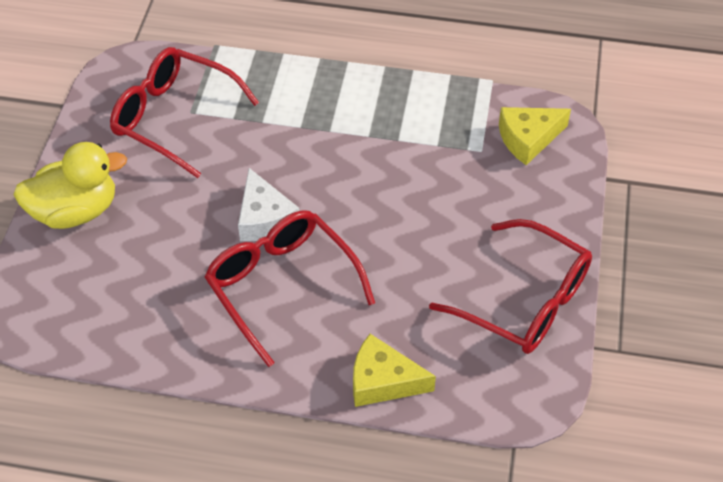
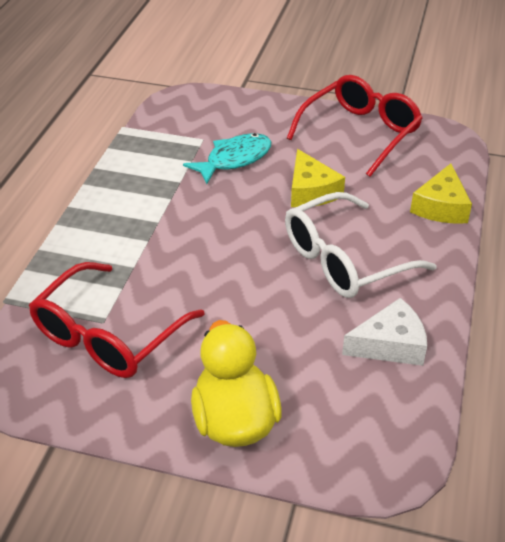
camera: 85 degrees left, 10 degrees down
red glasses [205,210,375,367] -> white glasses [285,192,437,298]
white cheese [238,168,299,241] -> white cheese moved to [342,298,427,366]
yellow cheese [499,107,571,165] -> yellow cheese moved to [291,149,345,207]
none -> turquoise fish [183,133,271,184]

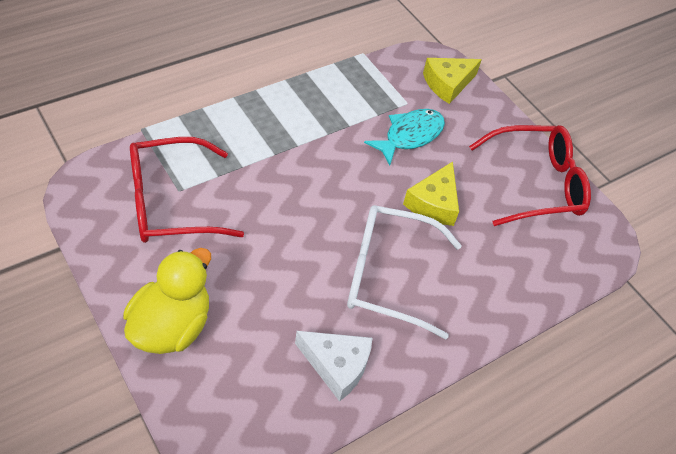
camera: 35 degrees right, 10 degrees up
turquoise fish [183,133,271,184] -> turquoise fish turned 45 degrees counterclockwise [364,109,445,166]
yellow cheese [410,163,472,224] -> yellow cheese moved to [423,58,482,104]

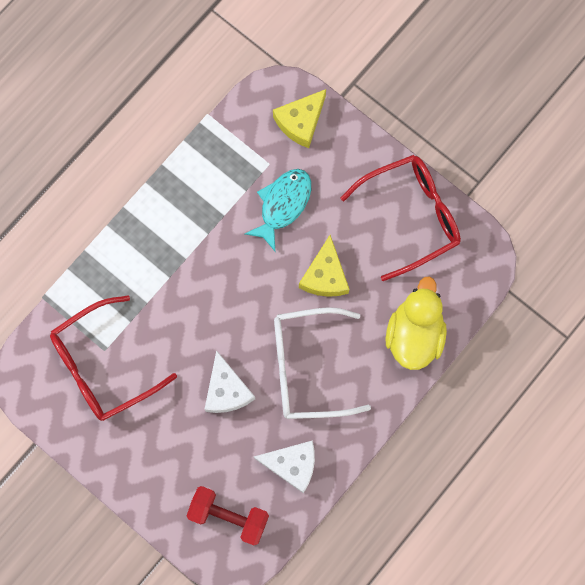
camera: 10 degrees left, 25 degrees up
yellow duck [123,248,211,354] -> yellow duck moved to [386,276,447,370]
none -> red dumbbell [187,486,269,545]
none -> white cheese [204,350,255,413]

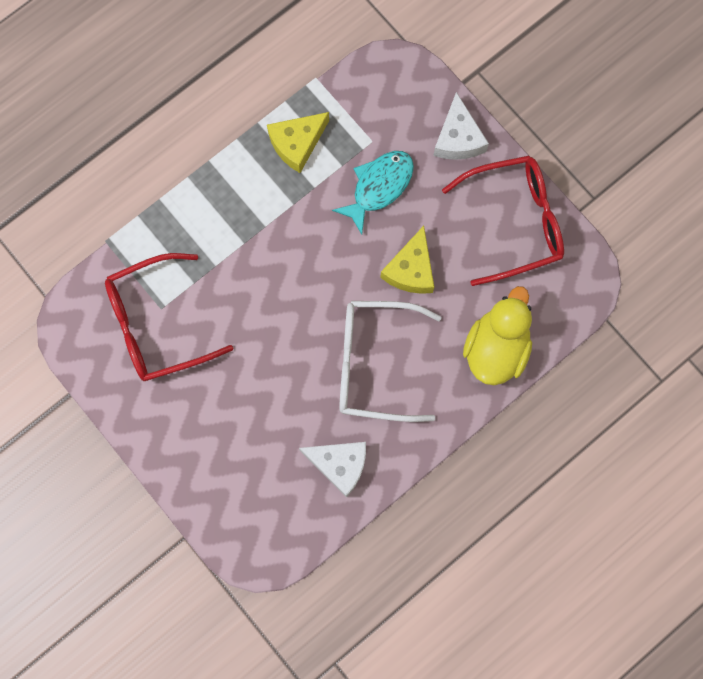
camera: 10 degrees right, 0 degrees up
red dumbbell [187,486,269,545] -> none
white cheese [204,350,255,413] -> white cheese moved to [433,92,489,160]
yellow cheese [273,89,326,148] -> yellow cheese moved to [267,112,329,173]

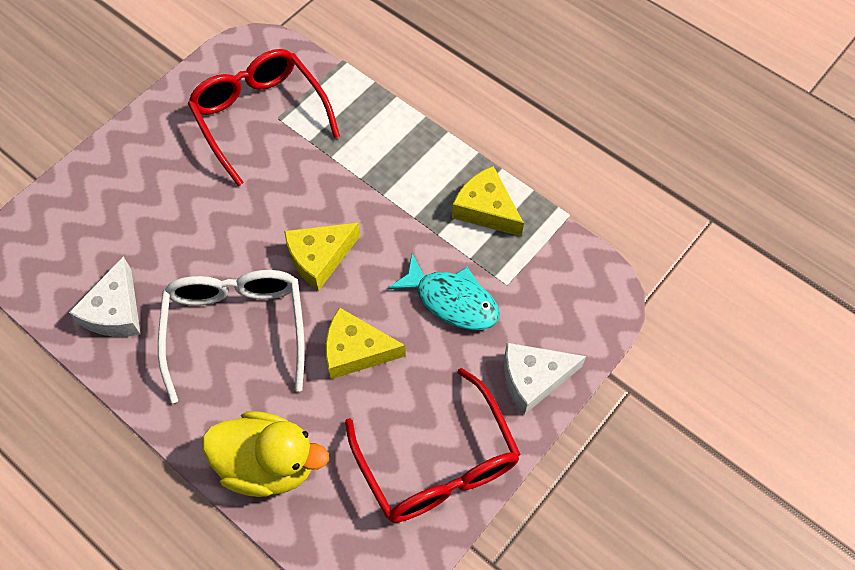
camera: 80 degrees right, 15 degrees down
none -> yellow cheese [284,222,360,291]

